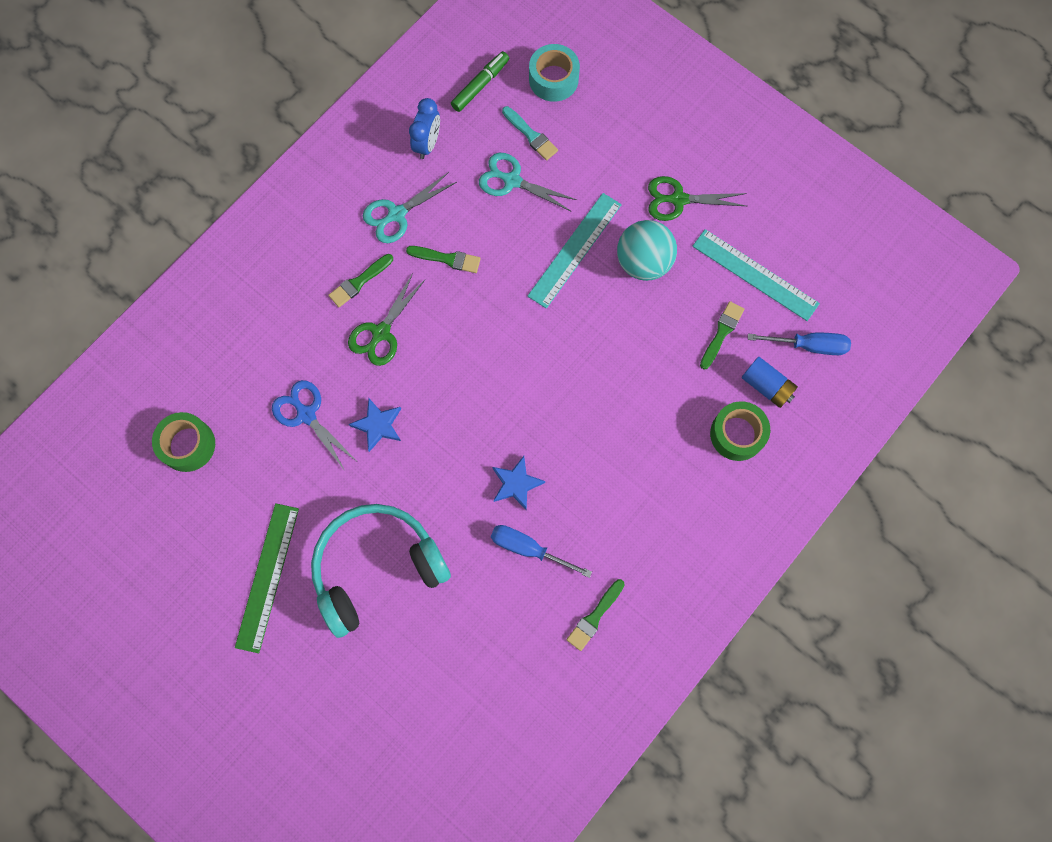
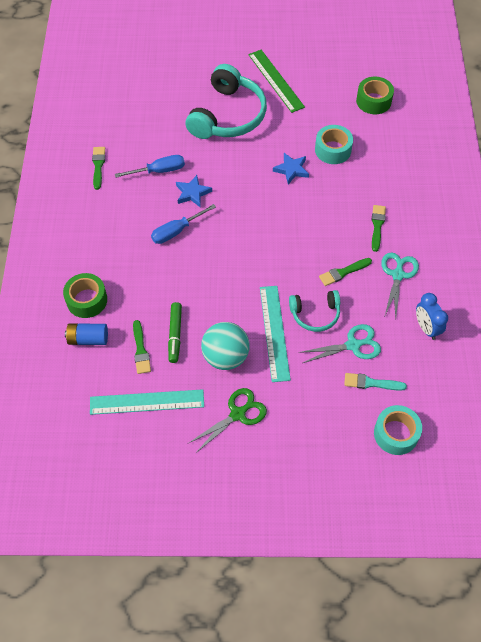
camera: 140 degrees right, 15 degrees down
blue scissors [272,380,356,471] -> turquoise tape [315,125,353,164]
green scissors [348,273,425,366] -> none
green marker [451,51,509,112] -> green marker moved to [168,302,182,363]
blue screwdriver [748,333,851,355] -> blue screwdriver moved to [151,204,216,244]
none -> turquoise headphones [289,290,340,332]

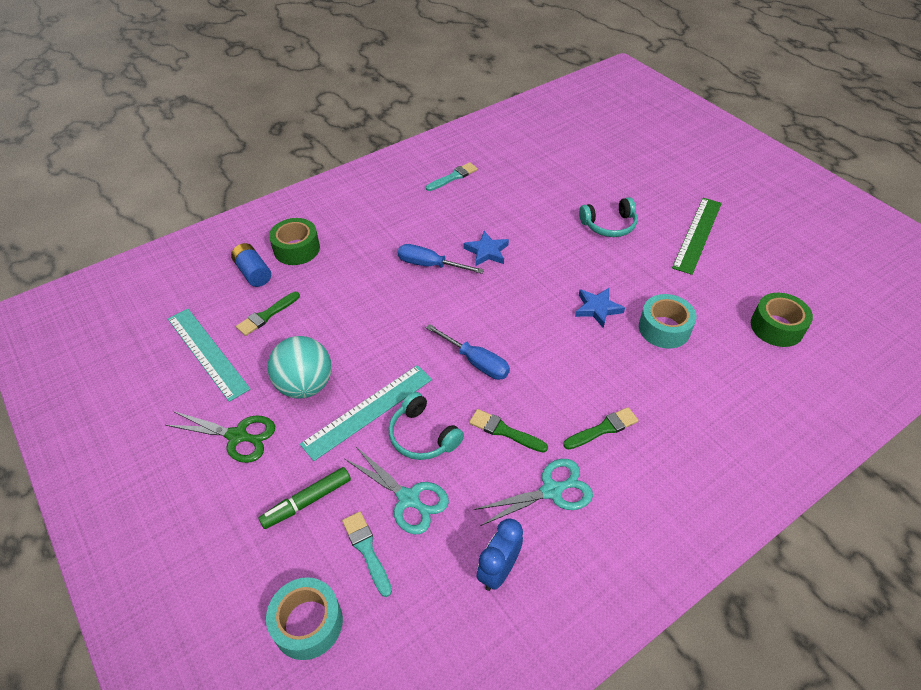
camera: 55 degrees right, 10 degrees down
green brush [92,147,105,190] -> turquoise brush [426,162,478,191]
blue screwdriver [115,155,185,178] -> blue screwdriver moved to [426,324,510,380]
green marker [168,302,182,363] -> green marker moved to [258,467,351,529]
turquoise headphones [185,64,267,139] -> turquoise headphones [579,197,637,237], size x0.54

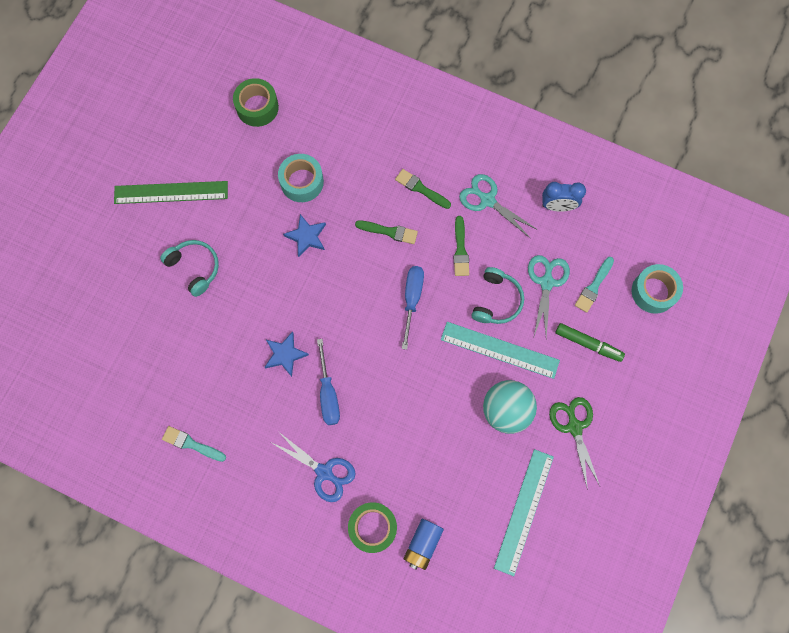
camera: 120 degrees left, 25 degrees up
green brush [236,292,300,336] -> green brush moved to [355,220,418,244]
none -> blue scissors [272,432,356,502]

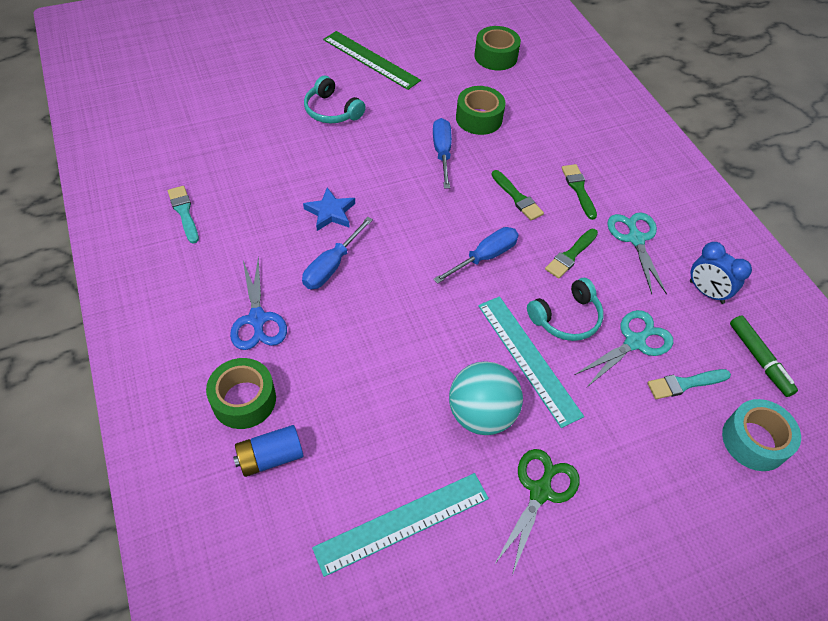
camera: 40 degrees right, 20 degrees down
turquoise headphones [160,240,219,297] -> turquoise headphones turned 135 degrees clockwise [304,75,366,123]
turquoise tape [278,154,324,202] -> green tape [456,86,506,135]
blue star [283,214,326,257] -> blue screwdriver [433,118,452,189]
green marker [555,323,625,362] -> green marker moved to [730,315,798,397]

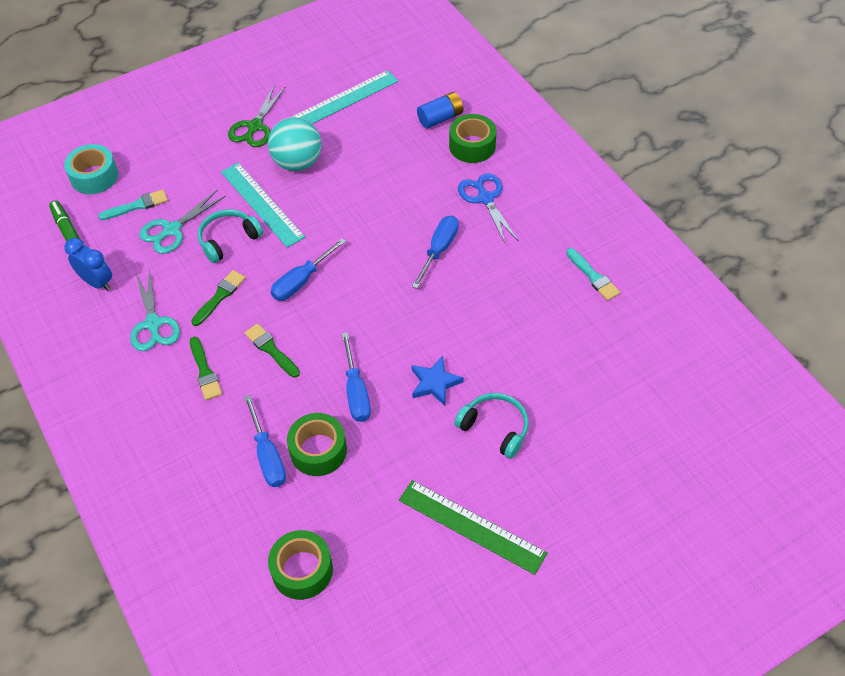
camera: 175 degrees right, 0 degrees up
blue star [303,188,355,231] -> blue star moved to [411,356,464,406]
none -> blue screwdriver [244,395,286,487]

